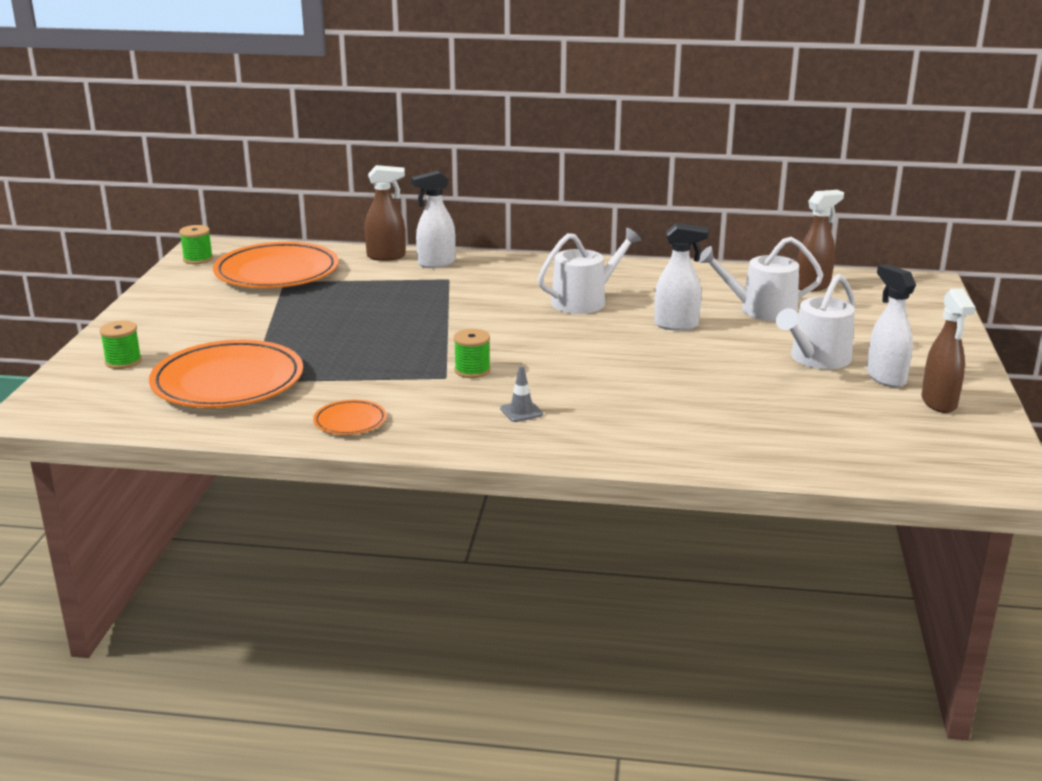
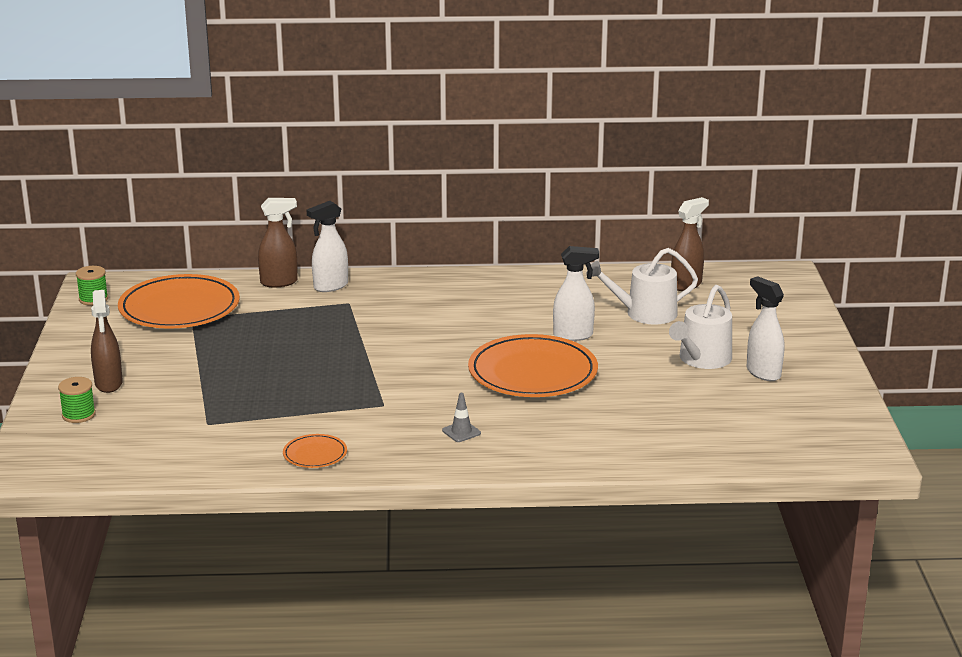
camera: 10 degrees left, 0 degrees up
orange plate [149,340,303,408] -> orange plate moved to [468,334,598,397]
green spool [454,329,490,378] -> none
white watering can [538,228,642,314] -> none
brown spray bottle [921,289,976,413] -> brown spray bottle moved to [91,290,123,393]

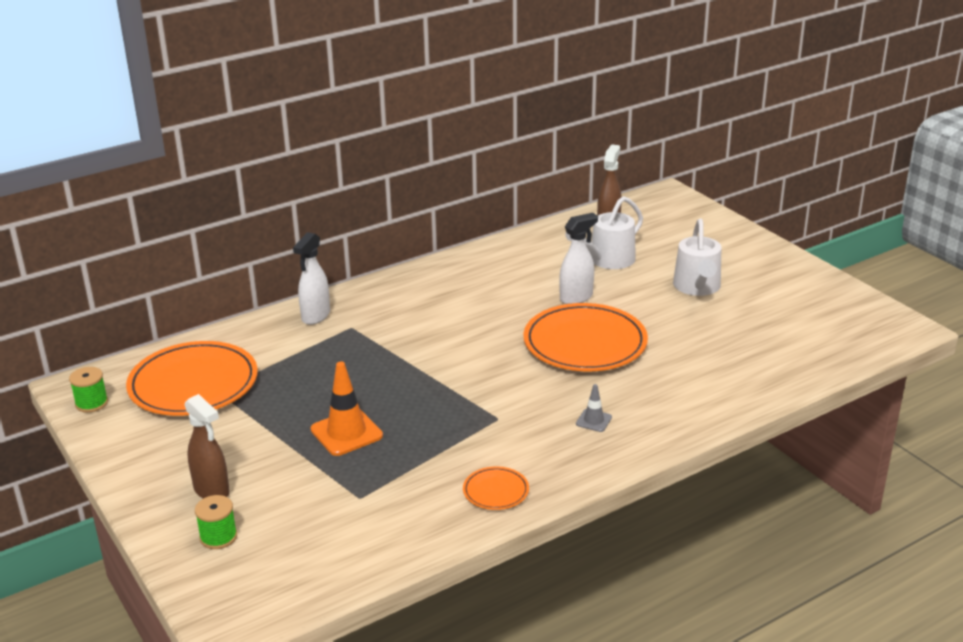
camera: 30 degrees left, 5 degrees up
brown spray bottle [258,198,298,287] -> none
white spray bottle [747,276,784,381] -> none
none -> orange traffic cone [311,362,383,456]

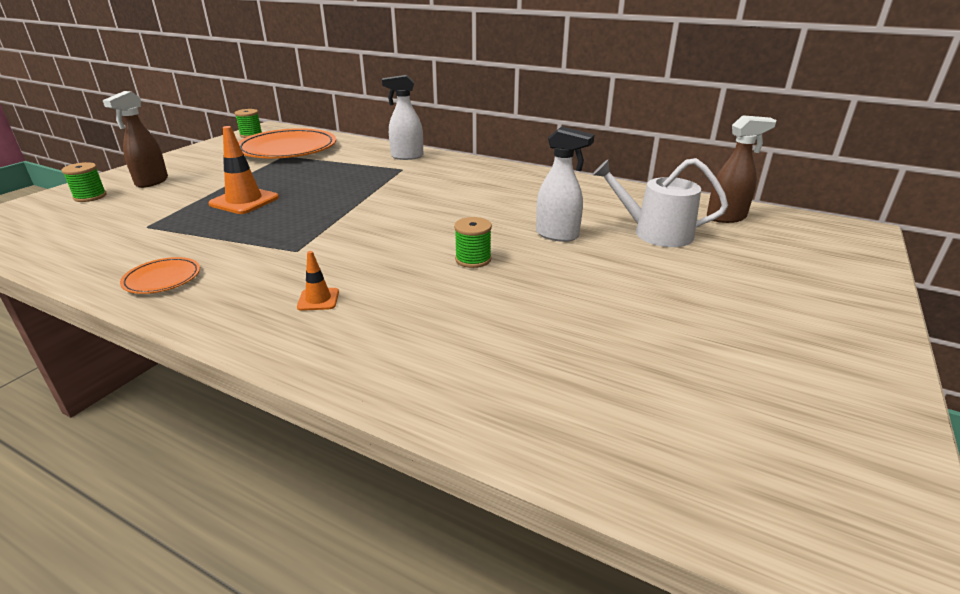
camera: 60 degrees right, 0 degrees up
orange plate [524,303,648,371] -> green spool [454,217,492,268]
grey traffic cone [576,384,612,432] -> orange traffic cone [297,251,339,311]
white watering can [673,219,721,296] -> none

